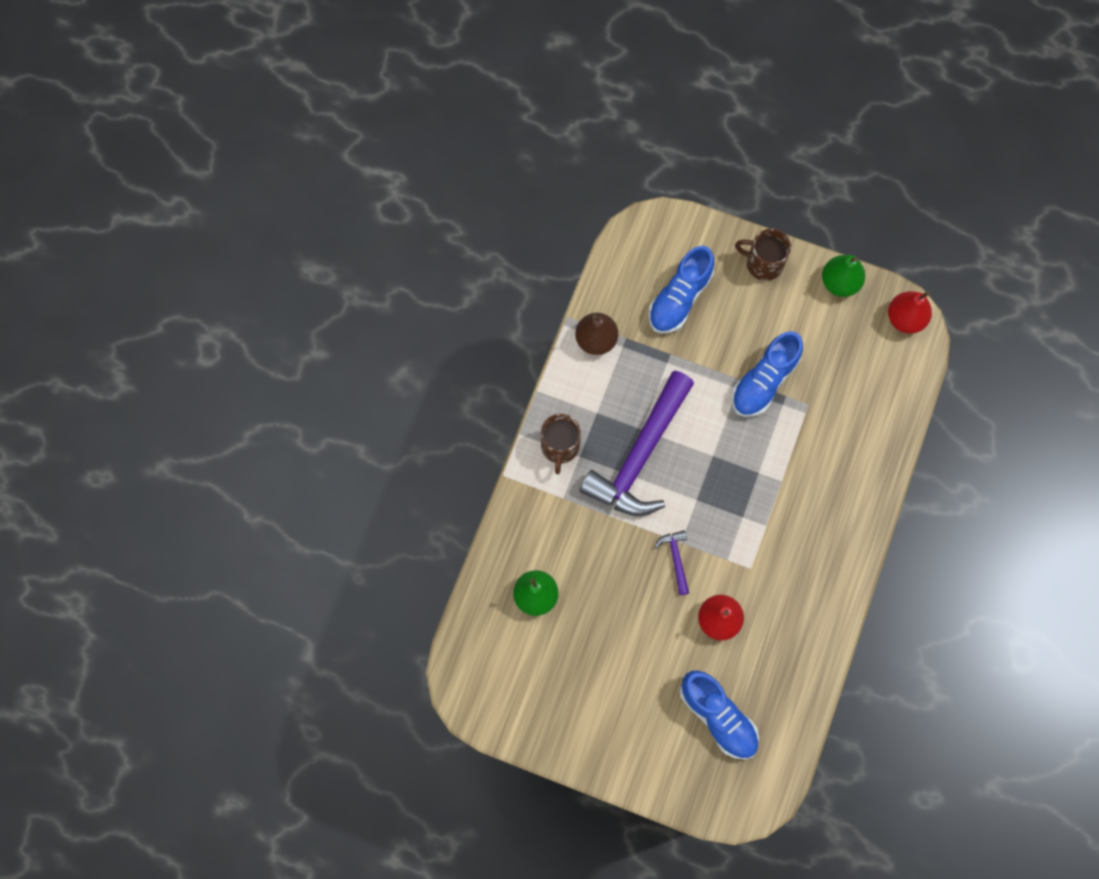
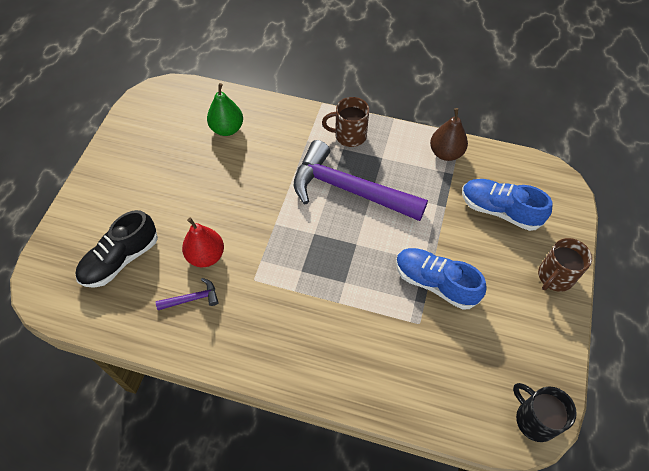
camera: 85 degrees right, 15 degrees down
purple hammer [655,530,689,595] -> purple hammer moved to [156,278,219,310]
blue shoe [680,671,759,760] -> black shoe [76,210,158,288]
brown mug [735,229,791,281] -> brown mug turned 150 degrees counterclockwise [538,238,592,292]
green pear [822,255,865,297] -> none
red pear [888,291,932,334] -> black mug [513,383,577,442]

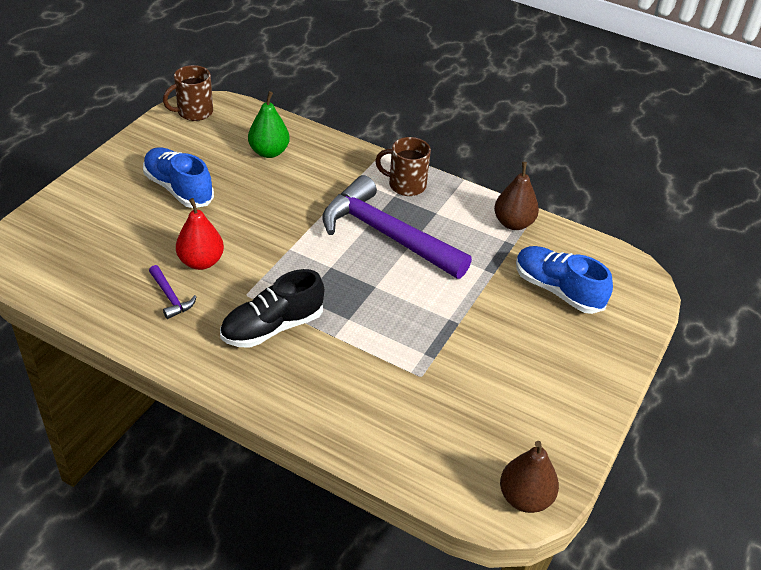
camera: 10 degrees right, 15 degrees down
black shoe [76,210,158,288] -> black shoe moved to [220,269,324,348]
purple hammer [156,278,219,310] -> purple hammer turned 60 degrees clockwise [149,265,196,319]
blue shoe [396,248,487,310] -> blue shoe moved to [143,148,214,208]
black mug [513,383,577,442] -> brown pear [500,441,559,513]
brown mug [538,238,592,292] -> brown mug moved to [163,65,213,121]

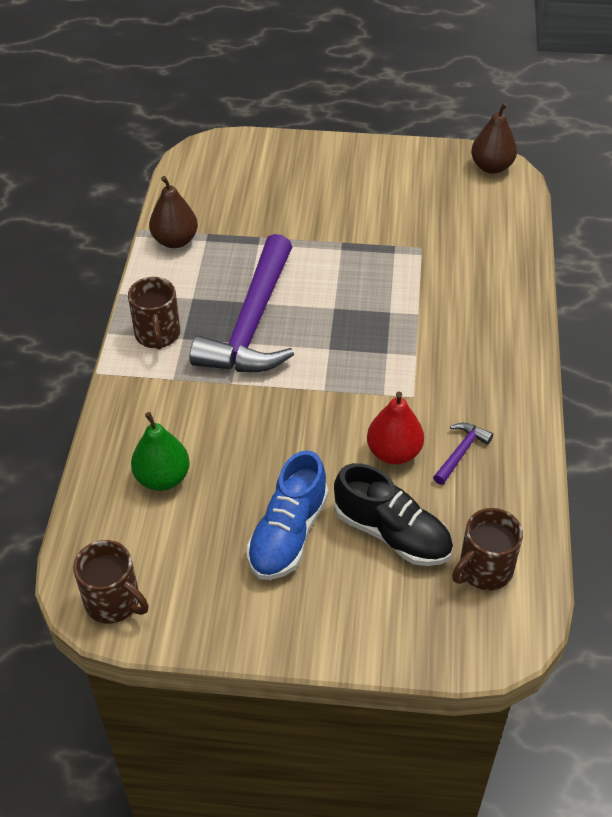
camera: 110 degrees left, 5 degrees up
black shoe [220,269,324,348] -> black shoe moved to [334,463,453,566]
blue shoe [516,246,613,314] -> none
none -> brown mug [452,508,523,590]

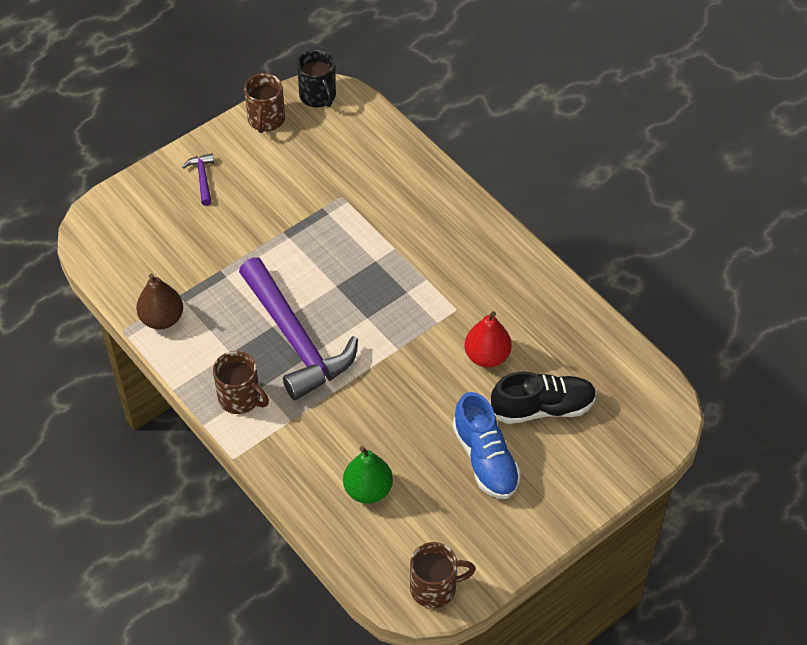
camera: 45 degrees left, 5 degrees up
purple hammer [433,423,493,485] -> purple hammer moved to [182,153,214,206]
brown mug [452,508,523,590] -> brown mug moved to [244,73,285,133]
brown pear [471,102,517,174] -> black mug [297,50,336,107]

